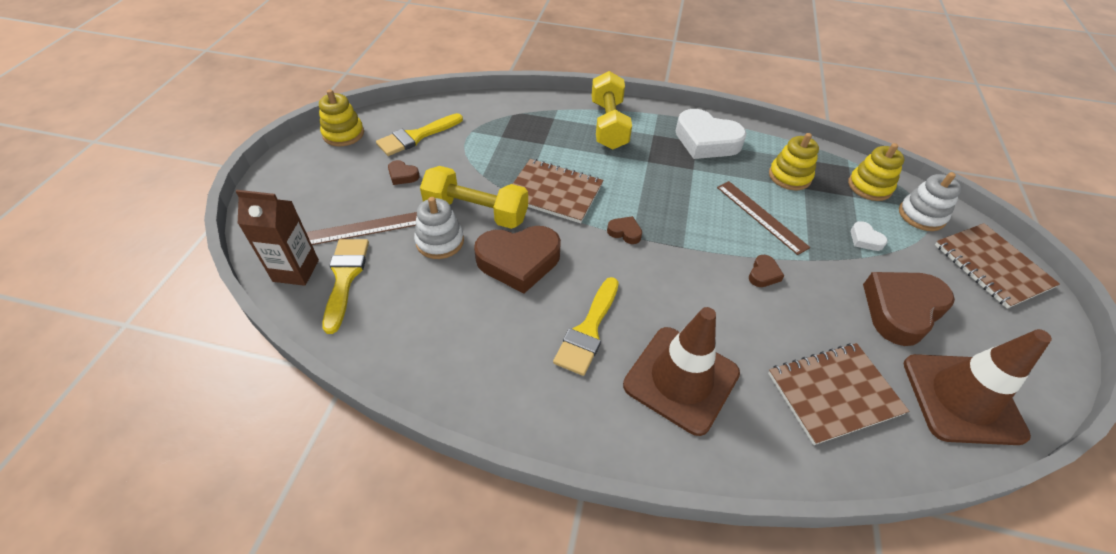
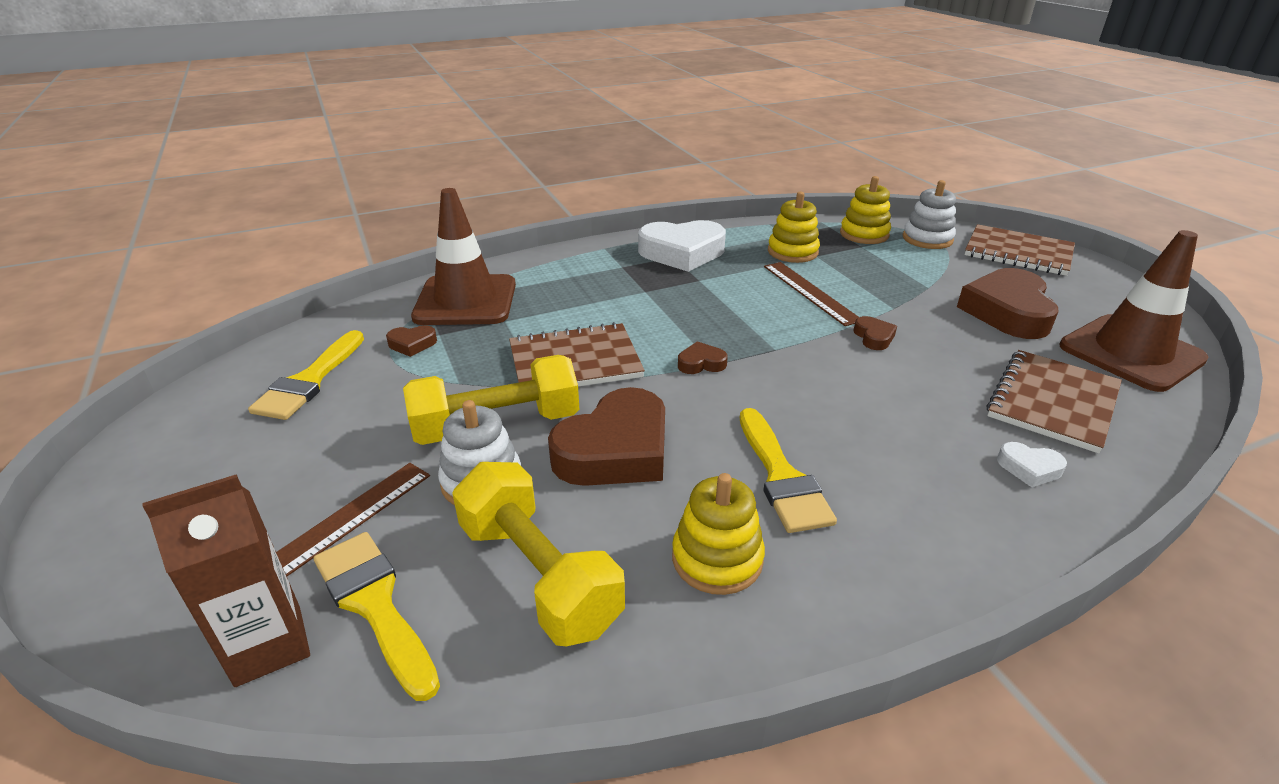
camera: 35 degrees left, 15 degrees down
yellow stacking toy [319,89,364,146] -> yellow stacking toy moved to [672,473,765,595]
brown heart [388,160,420,185] -> brown heart moved to [386,325,437,357]
yellow dumbbell [592,71,632,150] -> yellow dumbbell moved to [452,462,625,646]
brown traffic cone [623,307,740,436] -> brown traffic cone moved to [411,188,516,325]
brown ruler [717,181,810,255] -> brown ruler turned 45 degrees clockwise [764,262,859,326]
white heart [851,221,888,251] -> white heart moved to [997,442,1067,487]

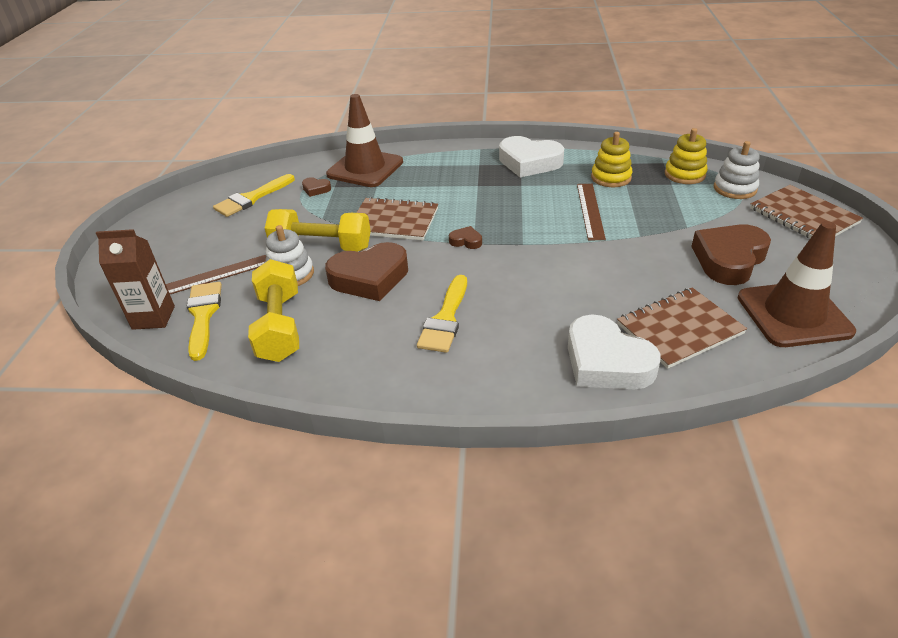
camera: 30 degrees right, 5 degrees up
yellow stacking toy [672,473,765,595] -> none
brown heart [853,316,897,350] -> none
white heart [997,442,1067,487] -> white heart [568,315,661,389], size x2.27

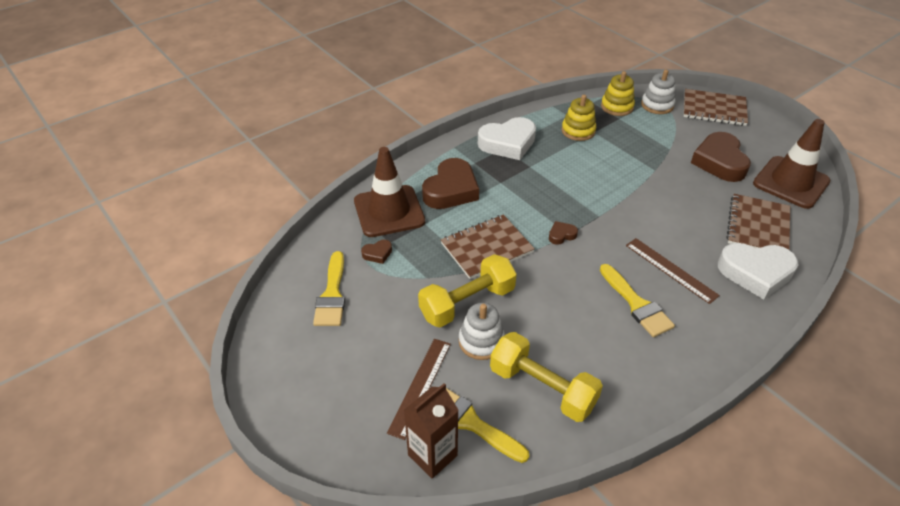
camera: 45 degrees left, 5 degrees up
brown heart [325,242,408,301] -> brown heart moved to [422,158,479,209]
brown ruler [577,184,606,240] -> brown ruler moved to [626,238,720,304]

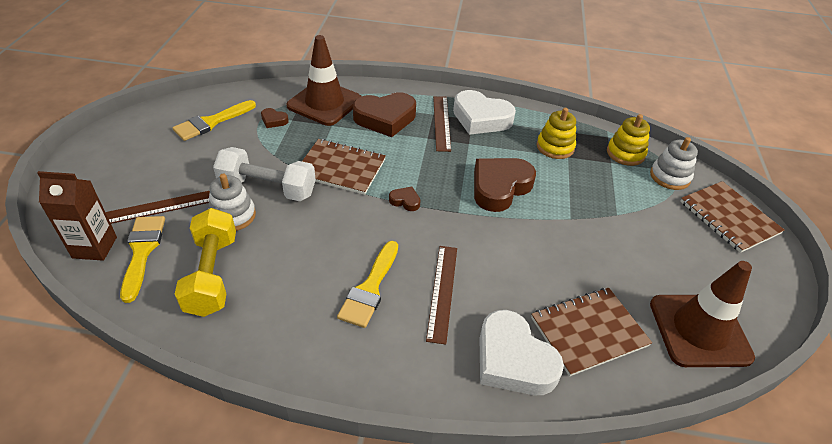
camera: 45 degrees right, 0 degrees up
yellow dumbbell [418,254,517,328] -> white dumbbell [213,147,316,201]
brown heart [691,132,751,182] -> brown heart moved to [474,158,536,212]
none -> brown ruler [433,96,451,152]

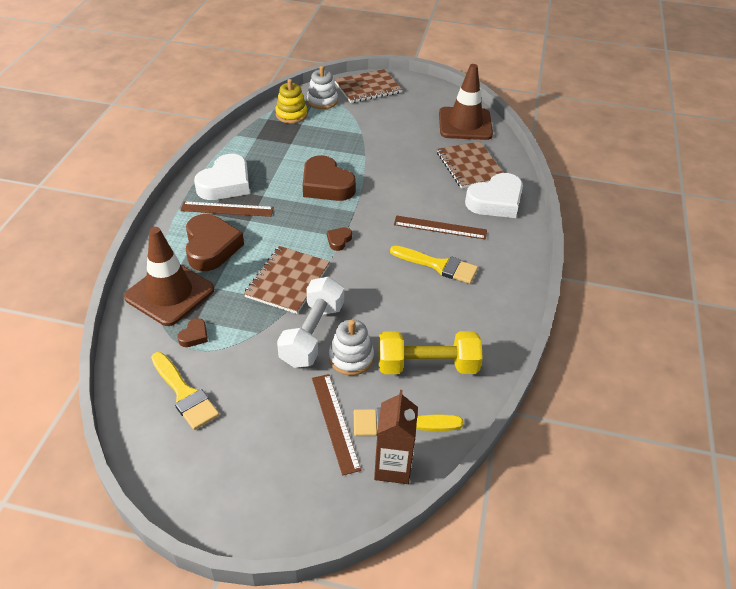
camera: 85 degrees left, 0 degrees up
yellow stacking toy [537,108,576,159] -> none

